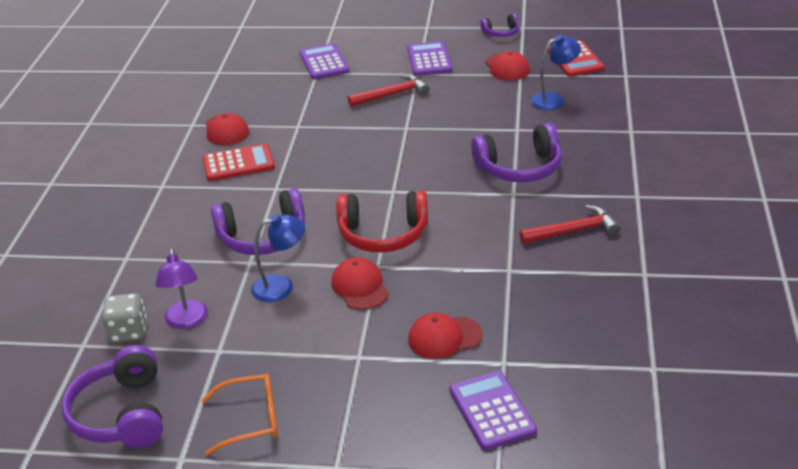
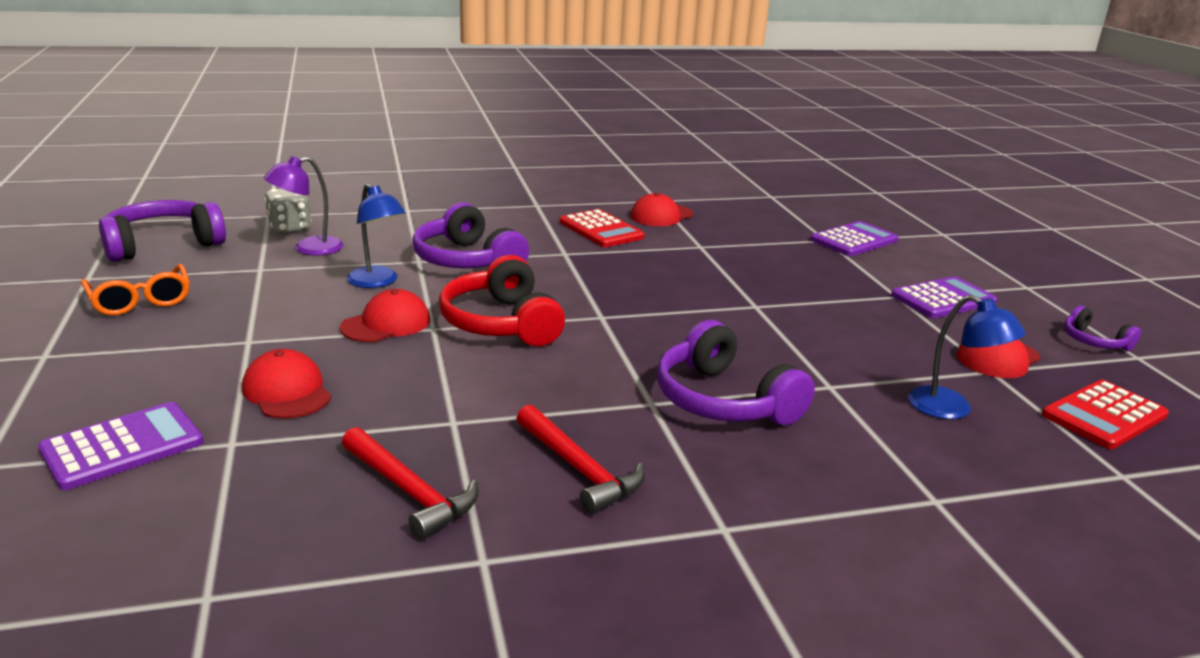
camera: 65 degrees right, 10 degrees down
red hammer [347,74,429,107] -> red hammer moved to [342,427,478,540]

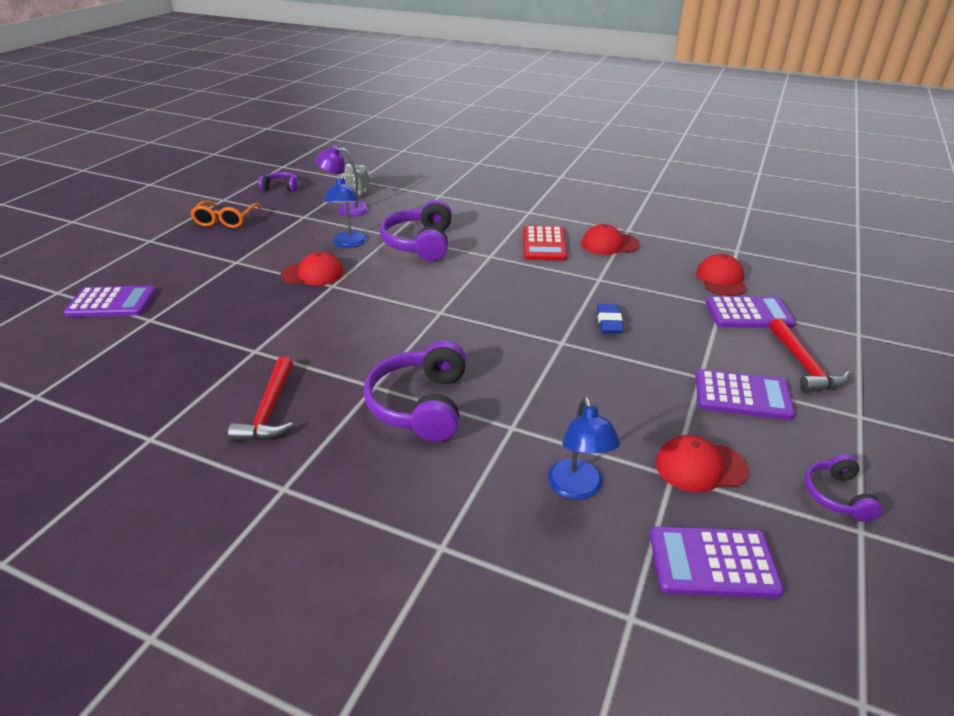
camera: 40 degrees right, 10 degrees up
purple headphones [99,200,226,262] -> purple headphones [258,172,298,191], size x0.53
red cap [242,349,331,419] -> red cap moved to [696,254,747,296]
red hammer [342,427,478,540] -> red hammer moved to [769,318,850,393]
red headphones [439,255,565,346] -> none
red calculator [1042,380,1169,449] -> purple calculator [650,526,784,598]
none -> blue eraser [597,304,624,334]

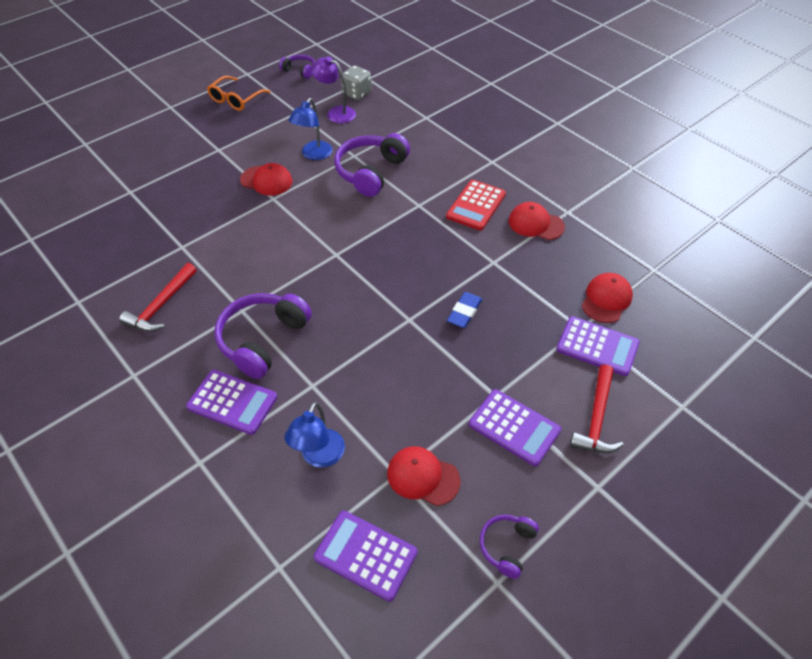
camera: 25 degrees right, 15 degrees up
purple calculator [64,286,156,317] -> purple calculator moved to [186,370,277,435]

